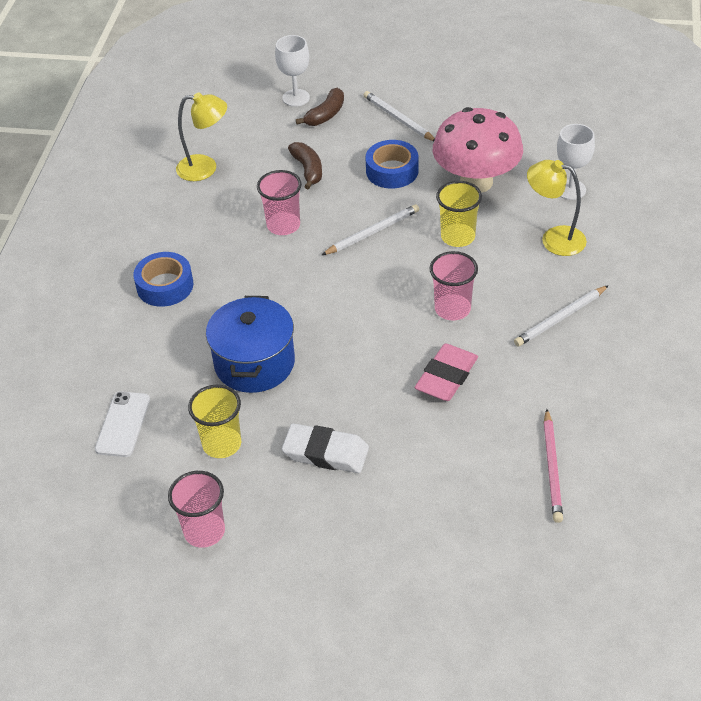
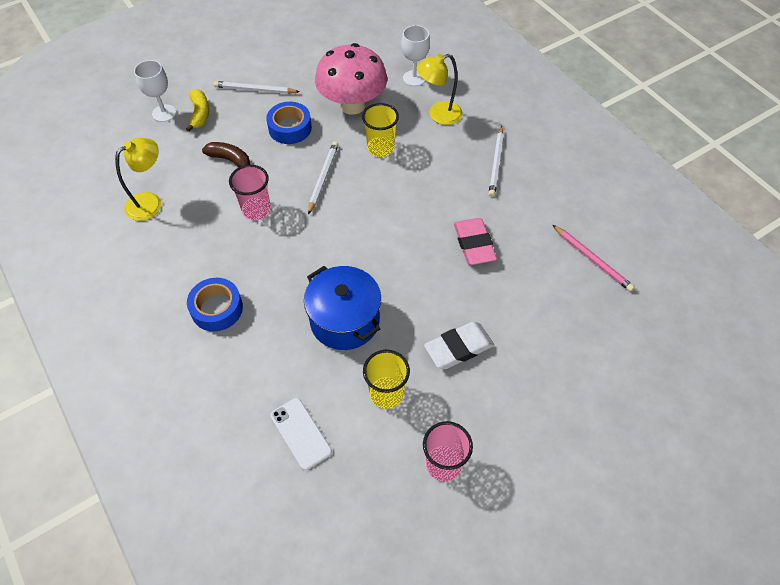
camera: 45 degrees left, 10 degrees up
brown banana [296,88,344,126] -> yellow banana [186,89,209,132]
pink cup [430,251,478,320] -> none

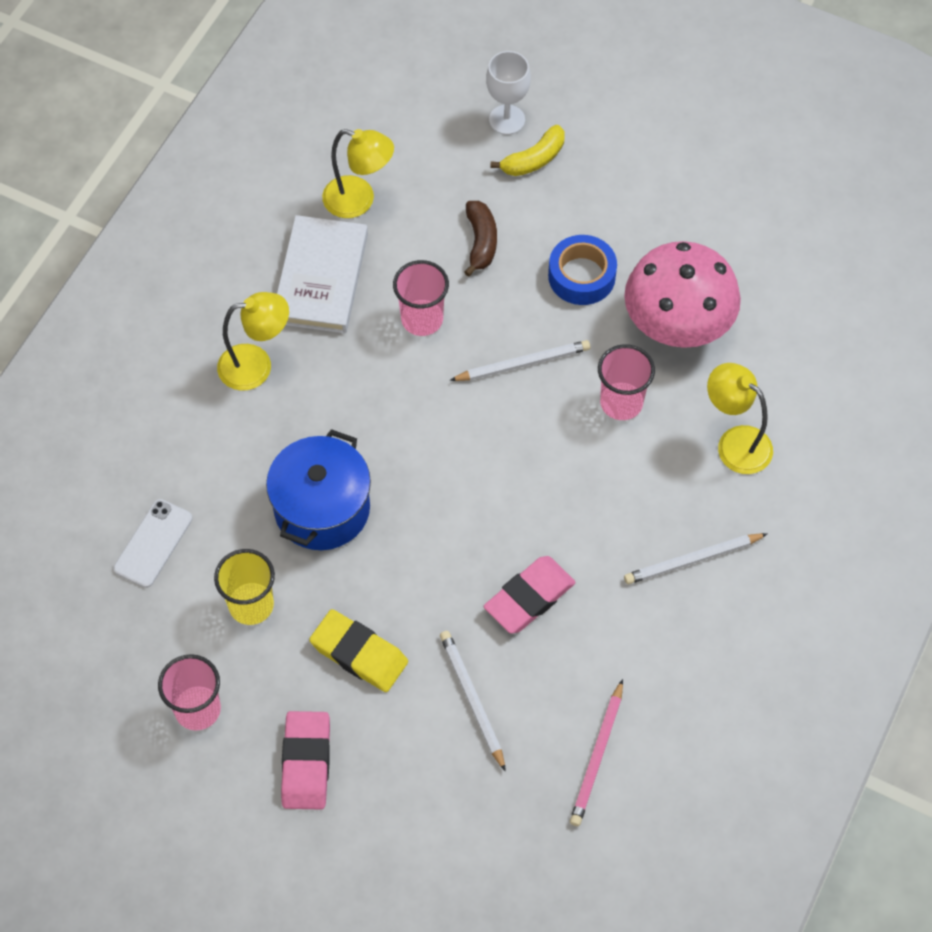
camera: 60 degrees right, 5 degrees up
blue tape [187,278,243,331] -> yellow lamp [217,292,289,391]
white pencil [214,81,300,94] -> white pencil moved to [440,631,506,772]
yellow cup [362,103,399,157] -> pink cup [598,344,655,420]
white goblet [401,25,430,86] -> none
white eraser [424,321,494,369] -> yellow eraser [309,609,408,692]
none -> white book [277,215,368,334]
none -> pink eraser [281,711,330,810]

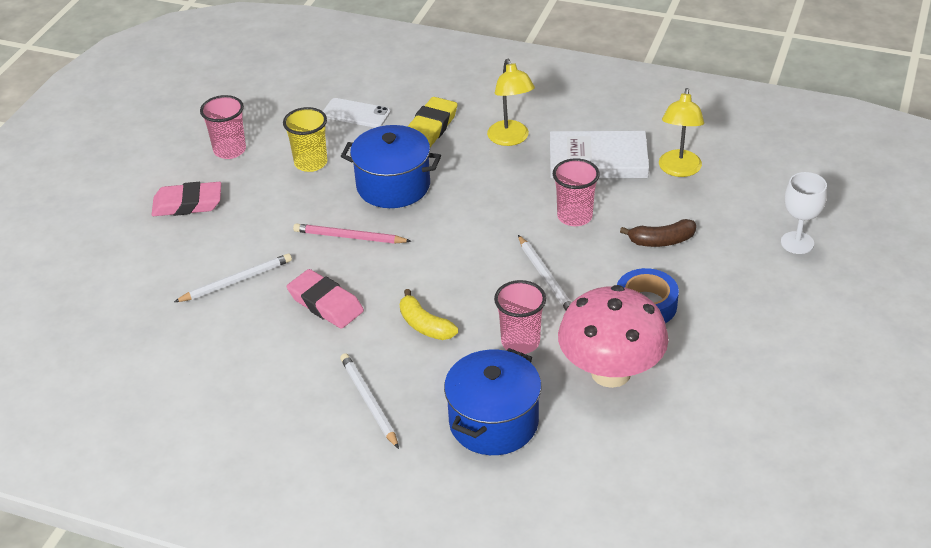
camera: 85 degrees right, 20 degrees down
yellow eraser [309,609,408,692] -> yellow eraser moved to [407,97,457,147]
yellow banana [490,125,565,176] -> yellow banana moved to [400,289,458,340]
pink pencil [570,679,623,826] -> pink pencil moved to [293,223,411,244]
yellow lamp [707,363,773,474] -> blue pot [444,348,541,455]

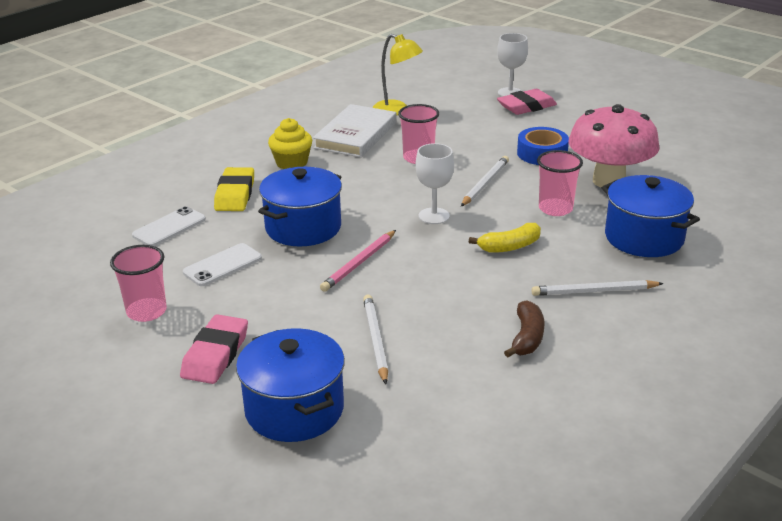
camera: 70 degrees left, 10 degrees down
yellow cup [283,107,327,172] -> white phone [183,243,262,286]
pink eraser [287,269,364,329] -> pink eraser moved to [497,89,557,115]
yellow eraser [407,97,457,147] -> yellow eraser turned 45 degrees clockwise [214,167,254,211]
yellow lamp [487,59,535,146] -> yellow cupcake [268,118,312,169]
white pencil [518,235,572,310] -> white pencil turned 60 degrees counterclockwise [461,156,509,206]
brown banana [620,219,696,247] -> brown banana moved to [504,300,544,357]
none -> blue pot [236,328,345,442]
none -> white goblet [415,143,454,224]

